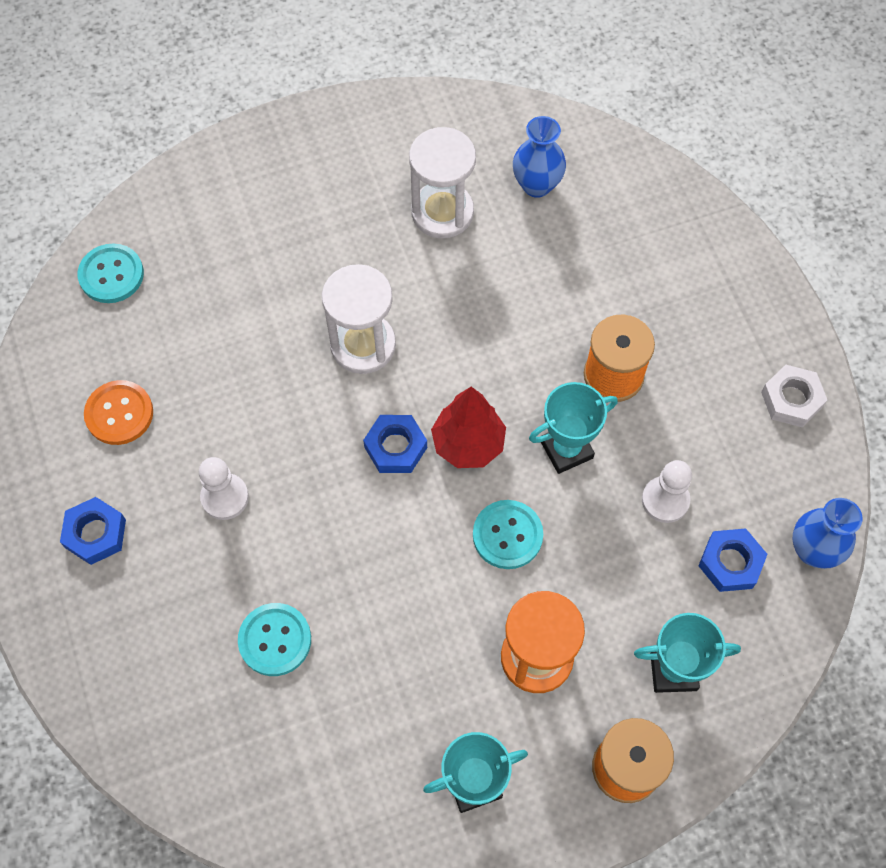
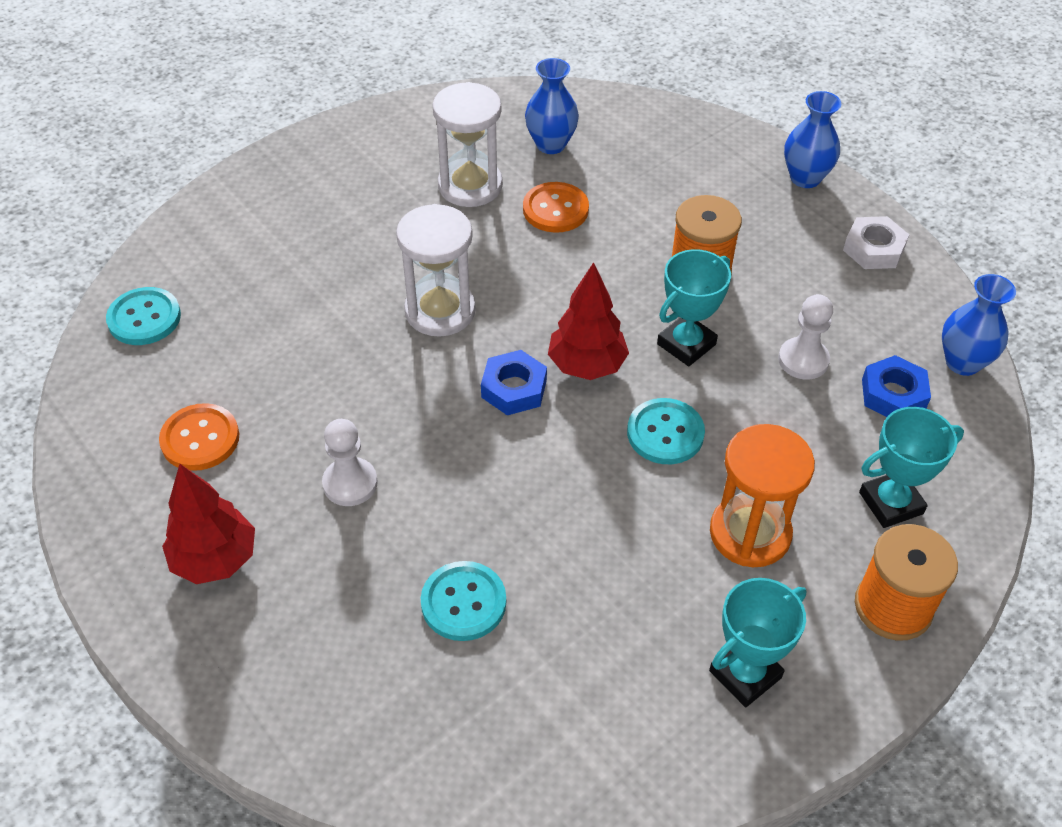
camera: 20 degrees left, 15 degrees down
blue nut [60,497,126,565] -> red tree [162,464,255,584]
none -> orange button [523,182,589,233]
none -> blue vase [784,91,841,188]

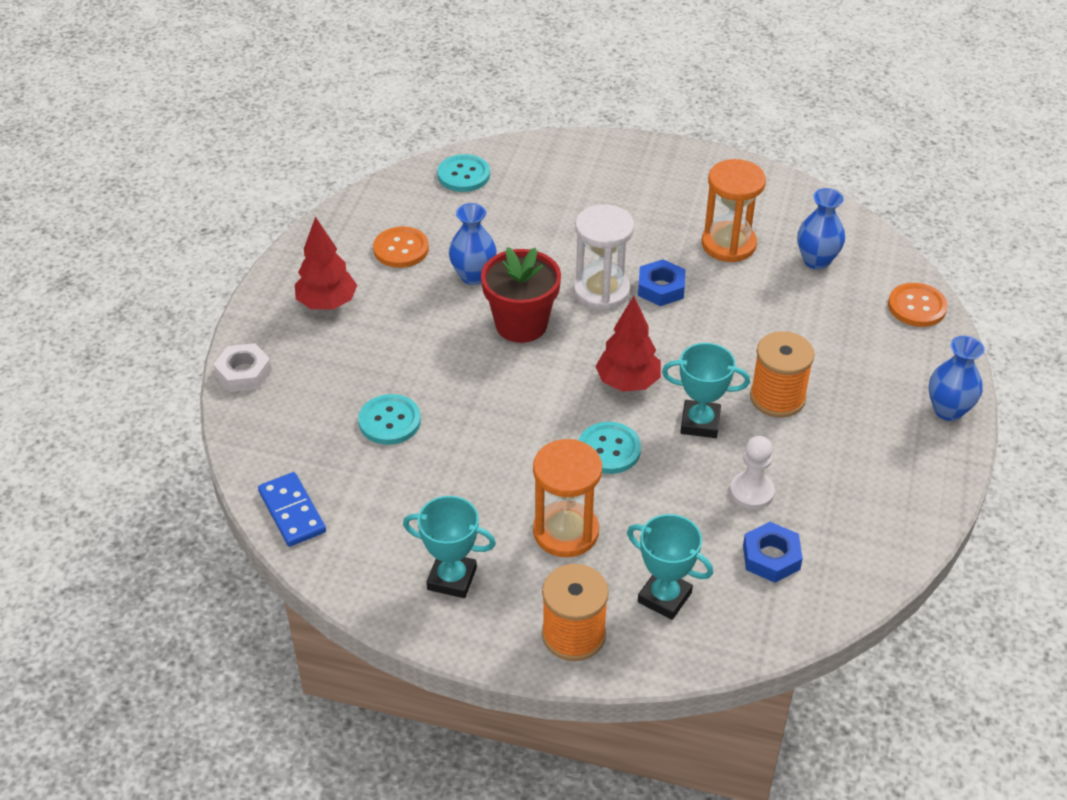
camera: 55 degrees right, 5 degrees down
white pawn [322,419,378,506] -> none
white hourglass [432,82,503,207] -> orange hourglass [702,159,766,262]
blue nut [481,350,547,415] -> blue nut moved to [638,259,685,306]
orange button [523,182,589,233] -> orange button moved to [888,283,948,327]
white nut [843,216,909,269] -> white nut moved to [213,343,272,392]
blue vase [942,274,1016,376] -> blue vase moved to [449,203,497,285]
none -> blue domino [258,472,326,547]
none -> red flower pot [481,247,561,343]

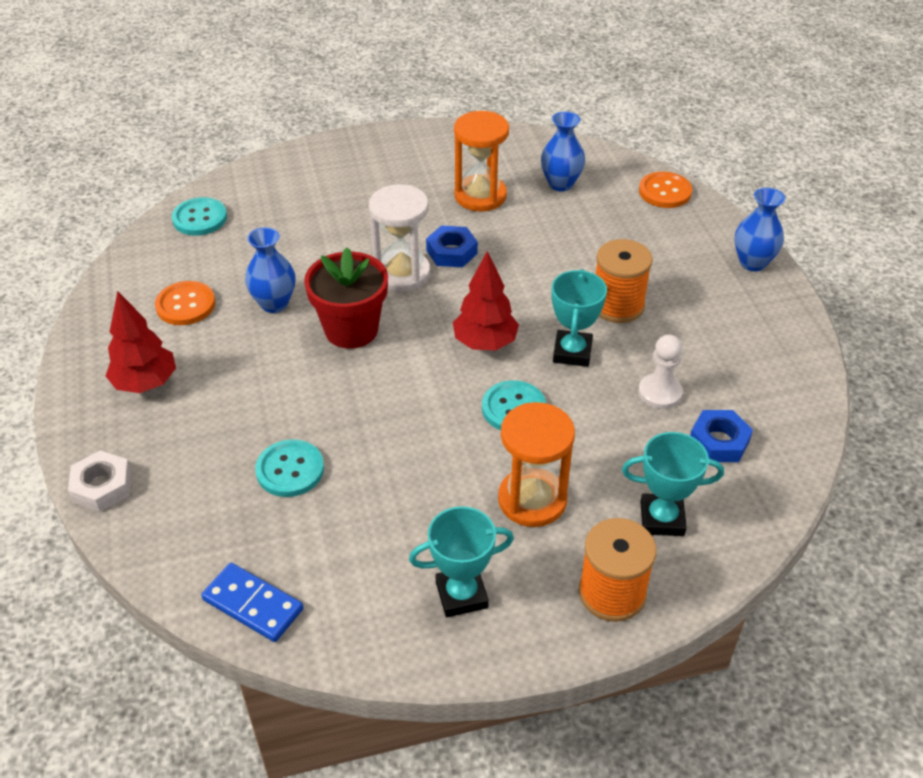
camera: 30 degrees left, 0 degrees up
turquoise trophy [662,343,750,438] -> turquoise trophy turned 60 degrees counterclockwise [552,269,607,367]

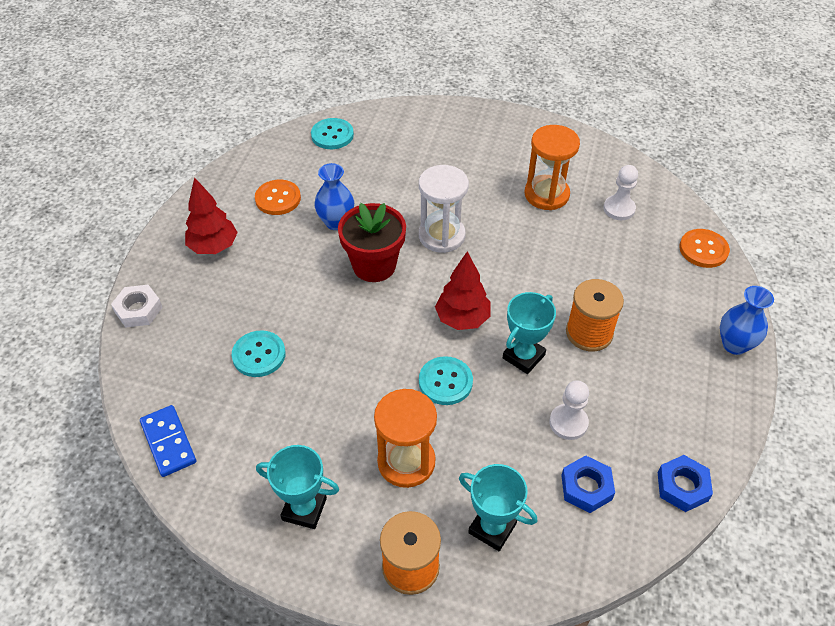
camera: 30 degrees right, 5 degrees up
blue nut [426,225,478,267] -> blue nut moved to [658,455,713,512]
blue vase [541,111,585,192] -> white pawn [604,165,638,220]

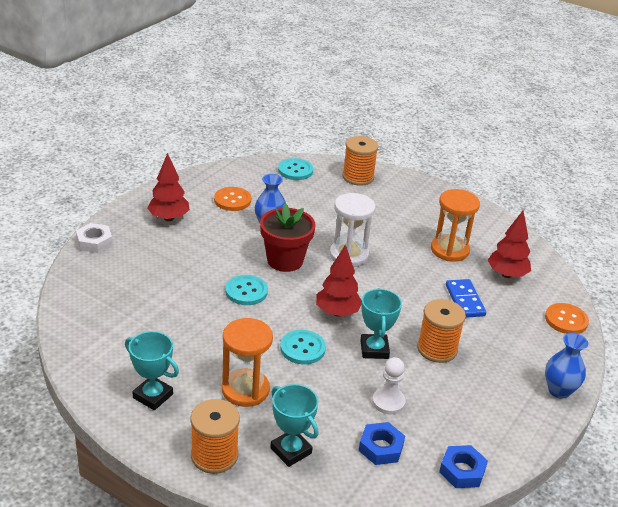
camera: 15 degrees right, 15 degrees down
blue domino [140,405,196,477] -> blue domino moved to [446,279,486,318]
turquoise button [231,330,286,377] -> turquoise button moved to [225,275,268,305]
turquoise trophy [503,292,556,374] -> turquoise trophy turned 60 degrees counterclockwise [360,288,402,359]
white pawn [604,165,638,220] -> red tree [487,210,531,278]
none -> orange spool [342,136,378,186]

